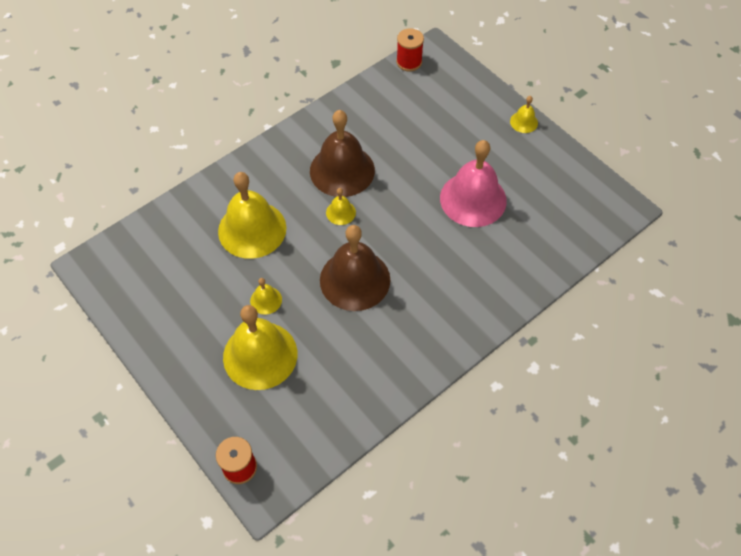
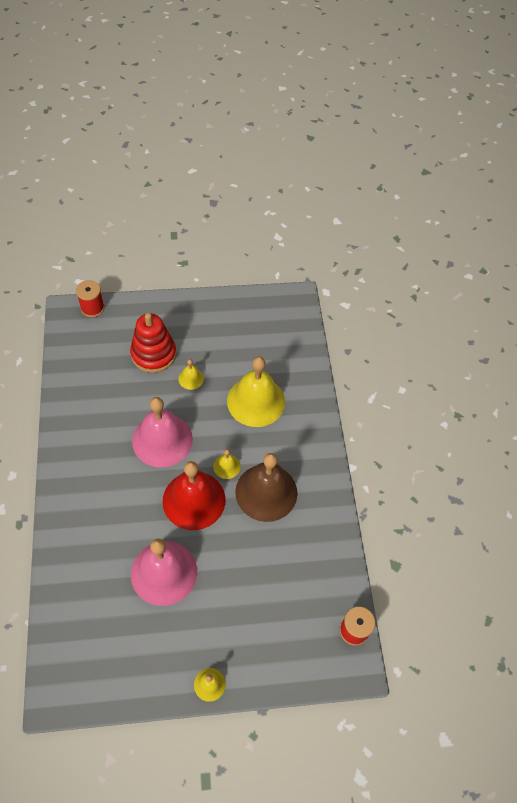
camera: 120 degrees right, 0 degrees up
yellow bell [223,305,297,390] -> red stacking toy [130,313,176,373]
brown bell [320,225,390,311] -> pink bell [132,397,193,468]
none -> red bell [163,461,225,530]

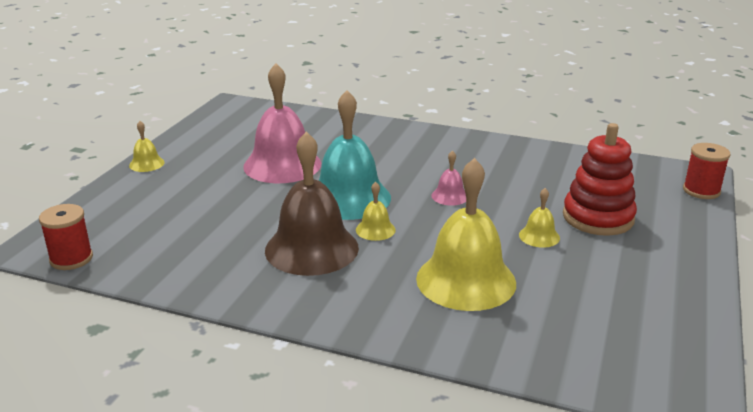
camera: 120 degrees right, 30 degrees down
pink bell [132,397,193,468] -> pink bell [432,150,466,206], size x0.44
red bell [163,461,225,530] -> turquoise bell [319,90,391,220]

